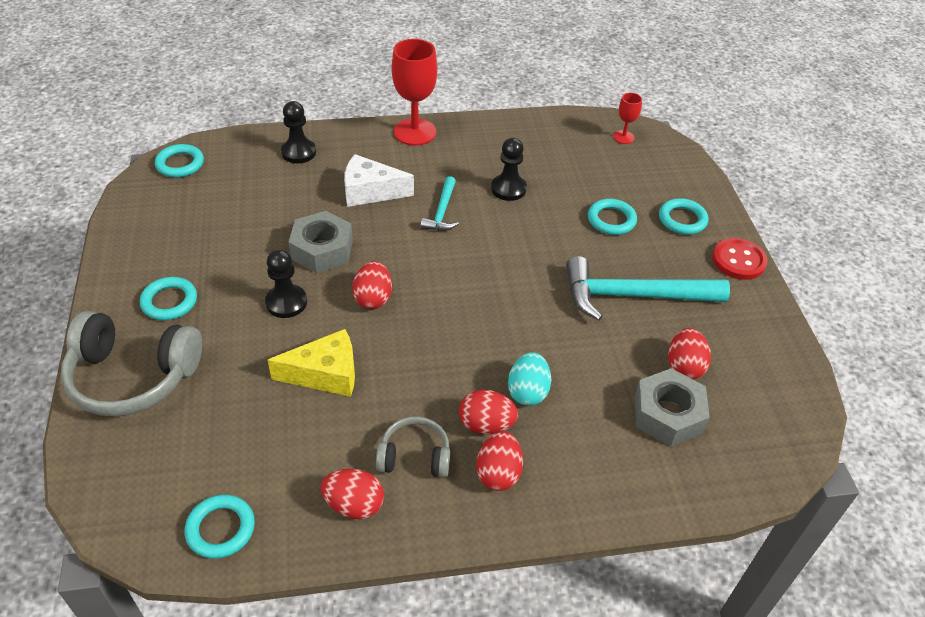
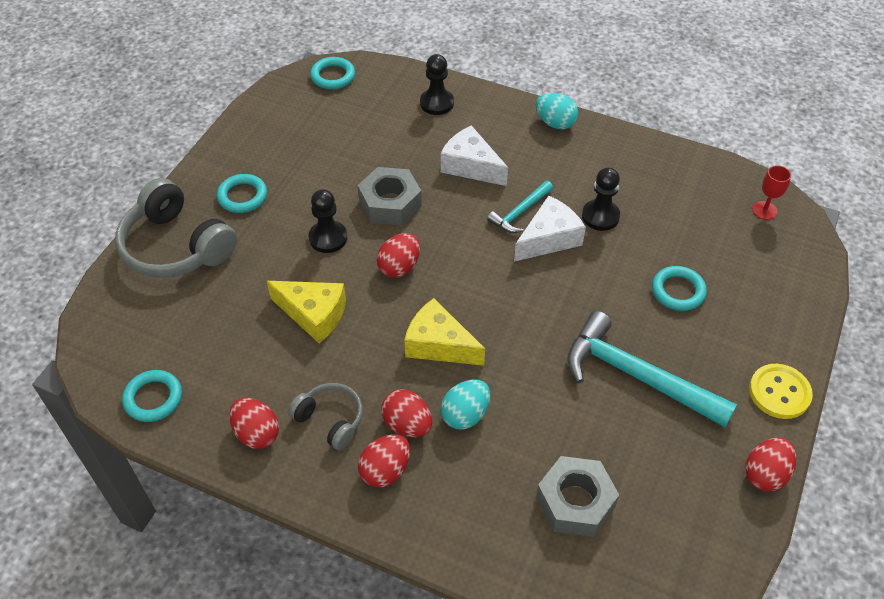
camera: 35 degrees right, 5 degrees up
red goblet [392,39,437,146] -> turquoise egg [536,93,578,129]
turquoise ring [659,198,709,235] -> none
red egg [668,328,711,380] -> red egg moved to [745,438,796,491]
red button [712,238,767,280] -> yellow button [749,364,813,419]
none -> yellow cheese [404,298,485,366]
none -> white cheese [514,196,586,262]

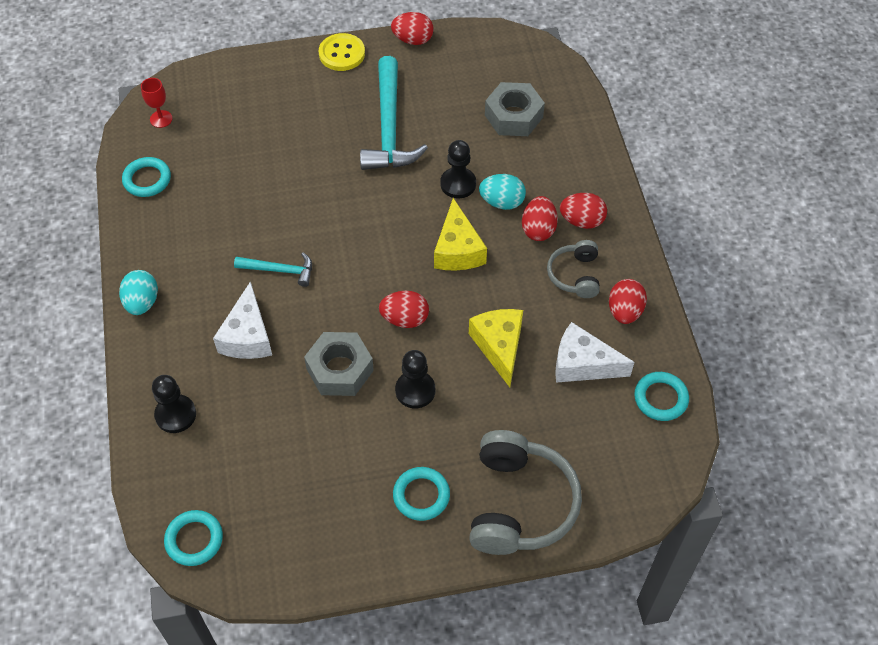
camera: 125 degrees left, 5 degrees up
white cheese [514,196,586,262] -> white cheese moved to [555,322,634,383]
black pawn [582,167,620,231] -> black pawn moved to [440,140,476,198]
turquoise ring [652,266,707,311] -> turquoise ring moved to [122,157,171,197]

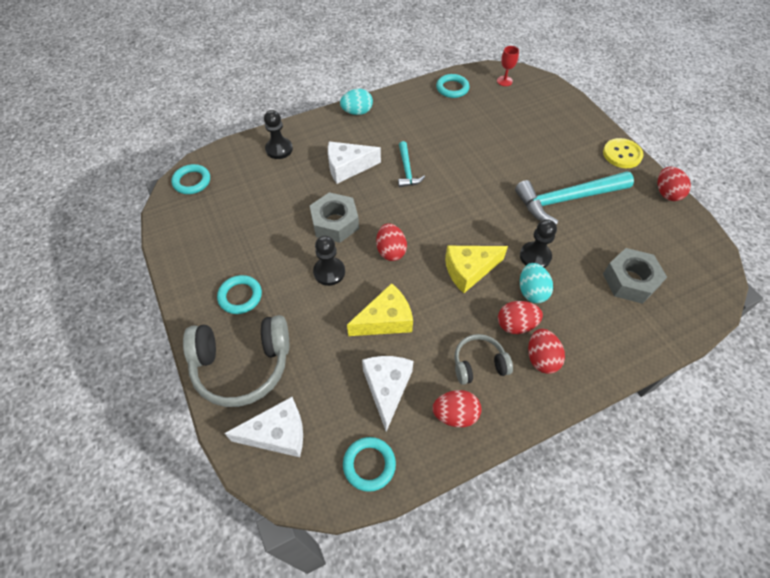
camera: 75 degrees right, 0 degrees up
none -> white cheese [224,397,303,457]

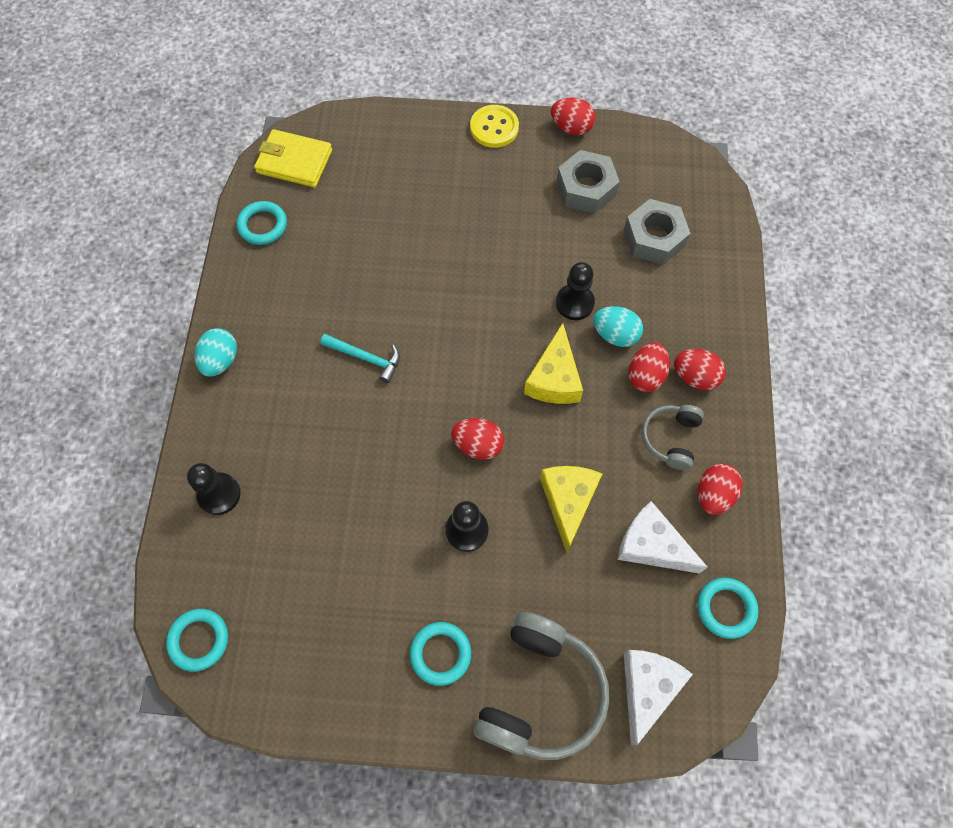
camera: 60 degrees left, 10 degrees up
grey nut [310,192,359,243] -> grey nut moved to [557,150,620,214]
white cheese [328,141,381,184] -> none
red goblet [497,46,519,86] -> yellow wallet [254,129,332,187]
turquoise hammer [515,171,634,225] -> none

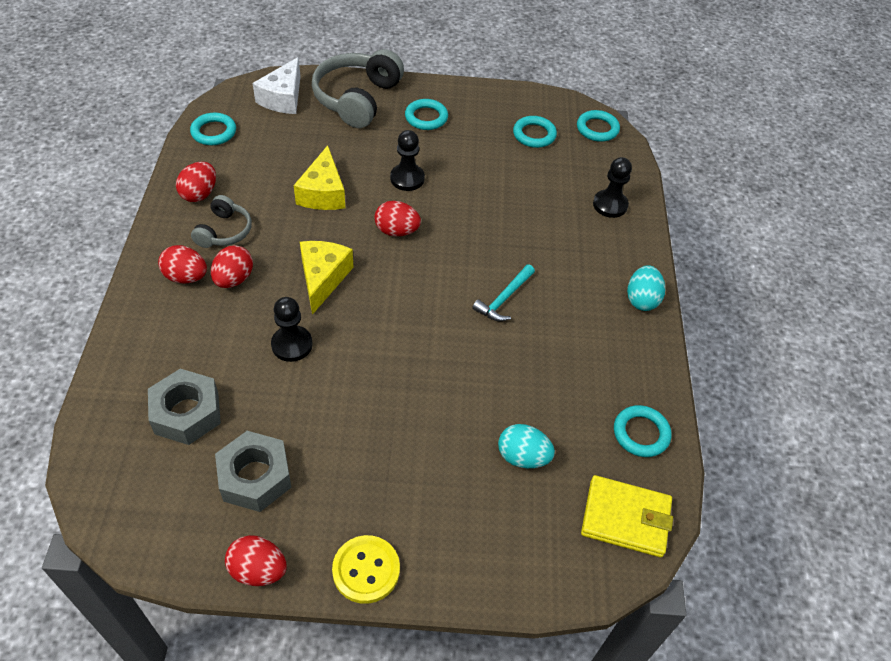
camera: 175 degrees right, 15 degrees down
turquoise hammer [320,334,400,383] -> turquoise hammer turned 75 degrees counterclockwise [472,264,535,321]
turquoise egg [593,306,643,347] -> turquoise egg moved to [498,424,555,468]
white cheese [617,501,707,574] -> none
none -> turquoise ring [513,116,557,148]

